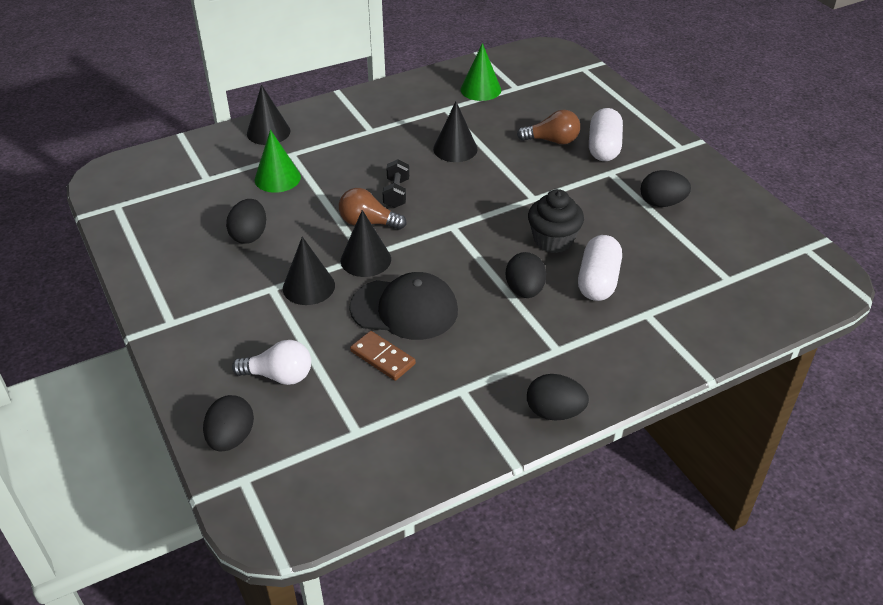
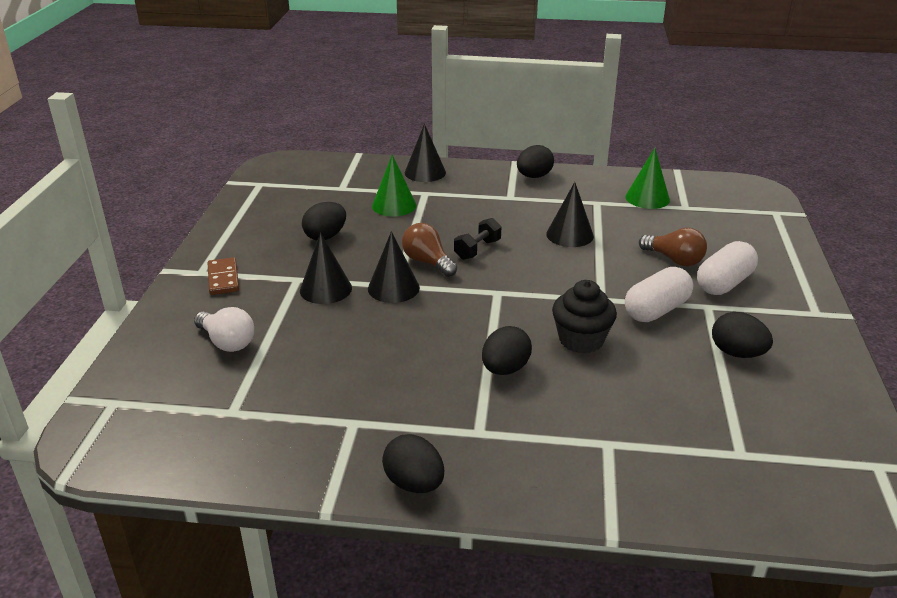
camera: 35 degrees right, 10 degrees down
black egg [203,395,254,452] -> black egg moved to [517,145,554,178]
black cap [349,272,458,340] -> none
brown domino [350,331,416,381] -> brown domino moved to [208,257,239,295]
white capsule [578,235,622,301] -> white capsule moved to [625,267,693,322]

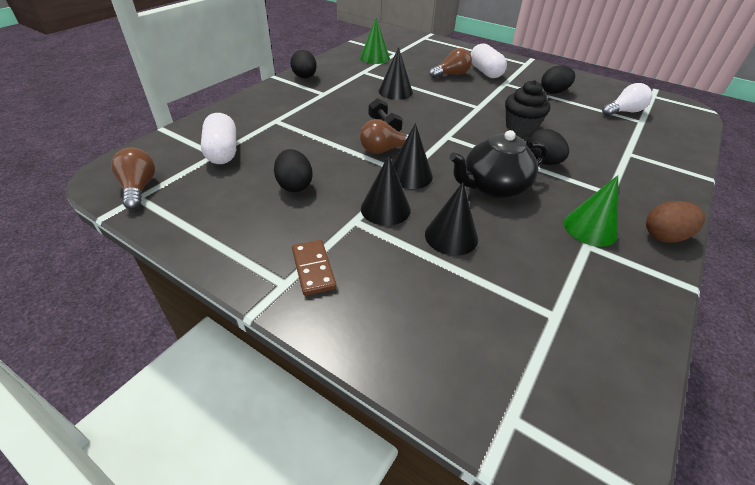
camera: 65 degrees left, 10 degrees up
white light bulb [194,307,254,352] -> white light bulb moved to [602,83,652,116]
brown domino [208,257,239,295] -> brown domino turned 60 degrees clockwise [292,240,337,296]
green cone [372,155,416,217] -> green cone moved to [564,175,618,247]
black egg [382,434,444,493] -> brown egg [646,201,705,243]
black cone [405,124,446,182] -> black cone moved to [425,182,478,256]
white capsule [625,267,693,322] -> white capsule moved to [201,113,236,164]
none -> brown light bulb [111,148,155,210]
none -> black teapot [449,130,547,199]

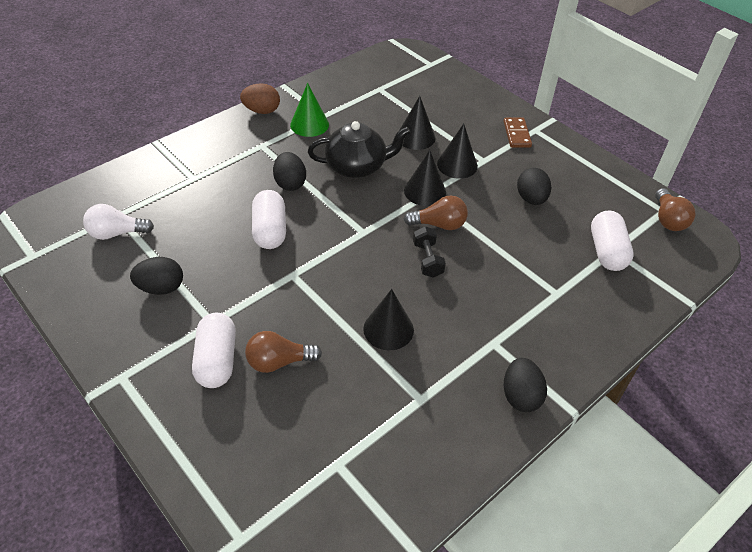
camera: 165 degrees left, 5 degrees up
green cone [360,17,390,64] -> none
black cupcake [505,80,550,135] -> white capsule [252,190,286,249]

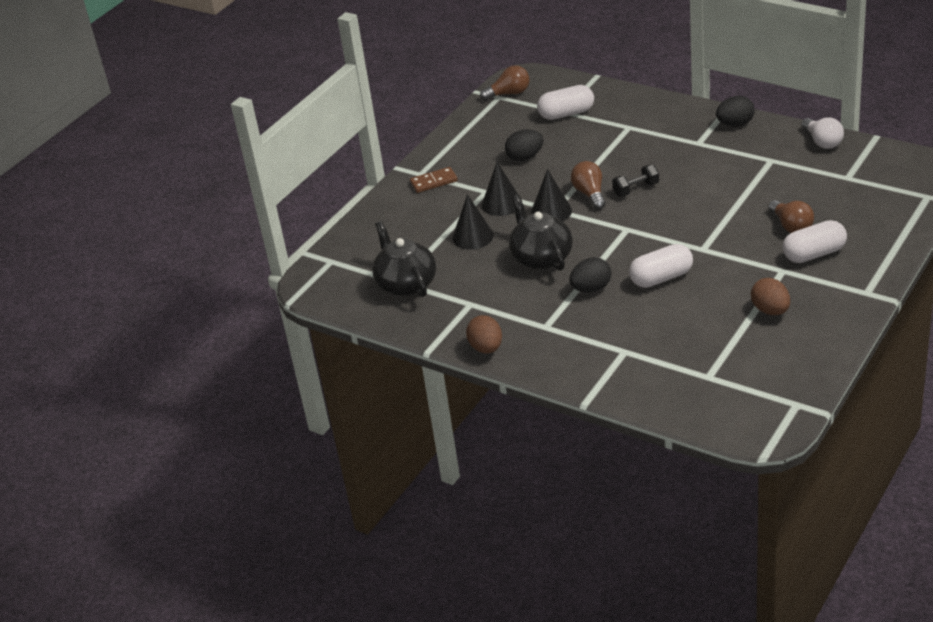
camera: 100 degrees left, 10 degrees down
white light bulb [83,204,154,240] -> white light bulb moved to [801,118,844,149]
black egg [130,257,183,295] -> brown egg [751,278,790,315]
green cone [290,83,329,137] -> none
black cone [363,289,414,350] -> none
none -> black teapot [372,221,436,297]

